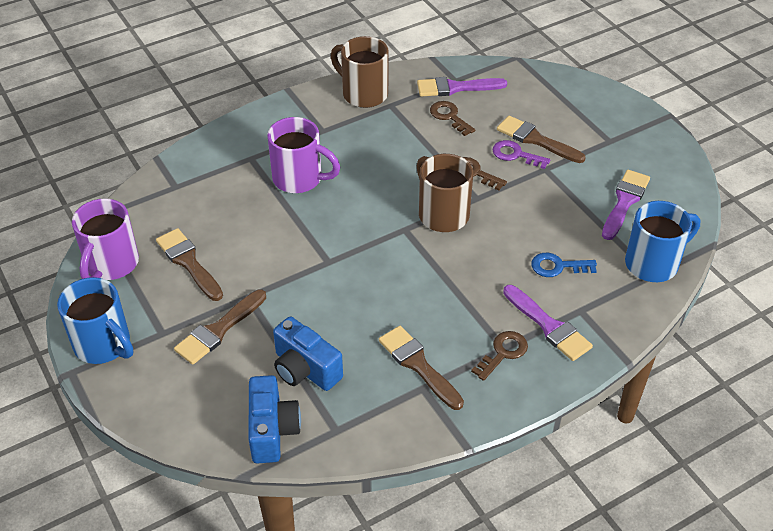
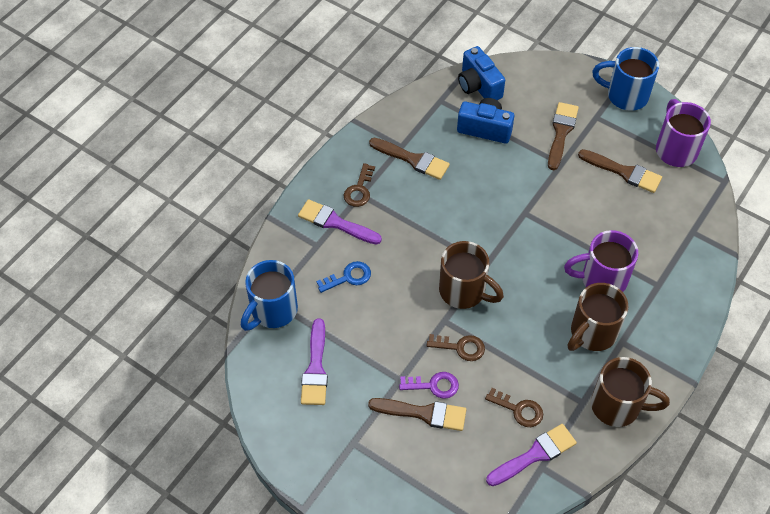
camera: 155 degrees right, 10 degrees up
none -> brown mug [568,283,629,351]

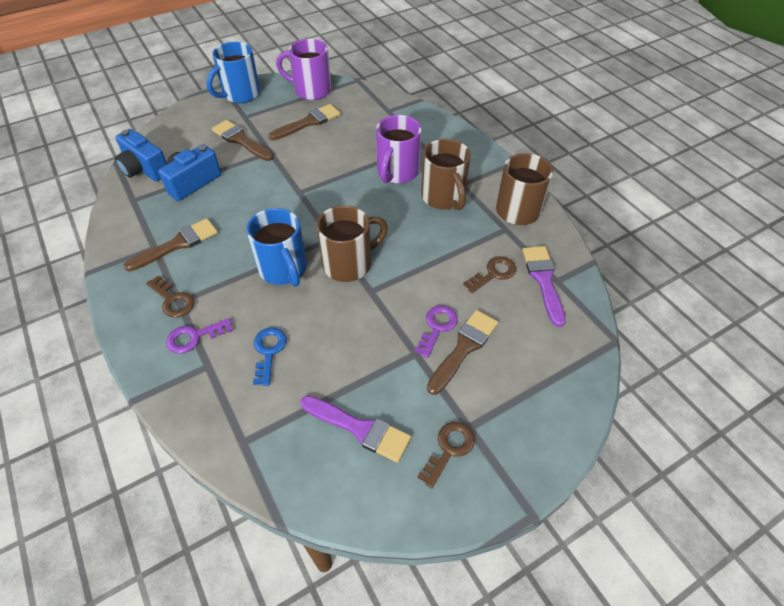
camera: 65 degrees left, 5 degrees down
blue mug [241,260,298,331] -> blue mug moved to [246,208,307,287]
purple brush [298,199,382,245] -> purple key [166,318,233,354]
brown key [427,334,485,361] -> brown key moved to [417,422,475,488]
blue camera [458,46,505,100] -> blue camera turned 45 degrees clockwise [115,129,167,181]

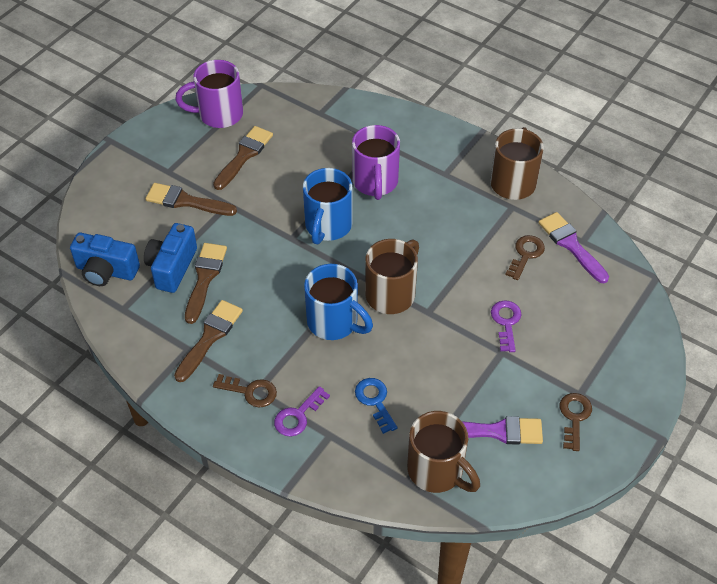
camera: 25 degrees left, 0 degrees up
blue mug [206,42,260,103] -> blue mug moved to [303,168,352,244]
brown mug [421,139,471,210] -> brown mug moved to [407,411,480,493]
brown brush [427,310,498,395] -> brown brush moved to [185,243,227,324]

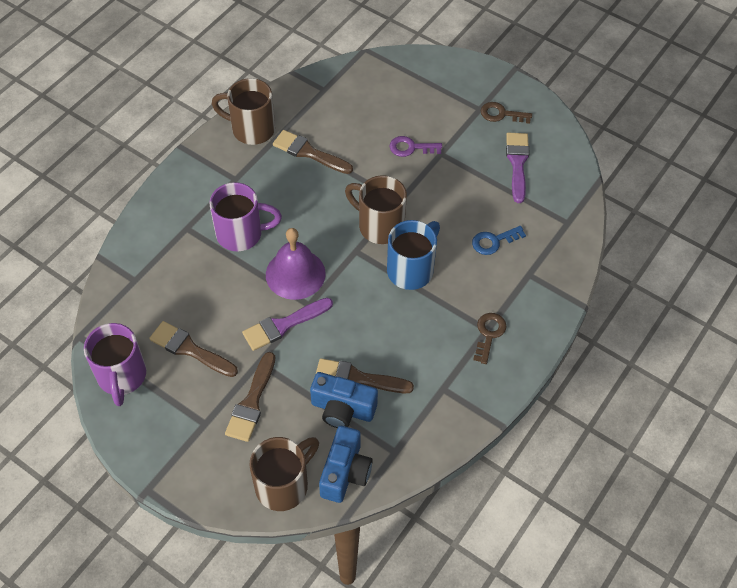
camera: 90 degrees left, 5 degrees up
brown brush [174,300,243,382] -> brown brush moved to [273,130,353,174]
purple key [274,386,330,437] -> none
blue mug [303,168,352,244] -> purple bell [266,228,326,300]
brown mug [407,411,480,493] -> brown mug moved to [249,437,319,511]
brown key [505,235,545,280] -> none
purple brush [538,212,609,284] -> purple brush moved to [242,298,333,351]

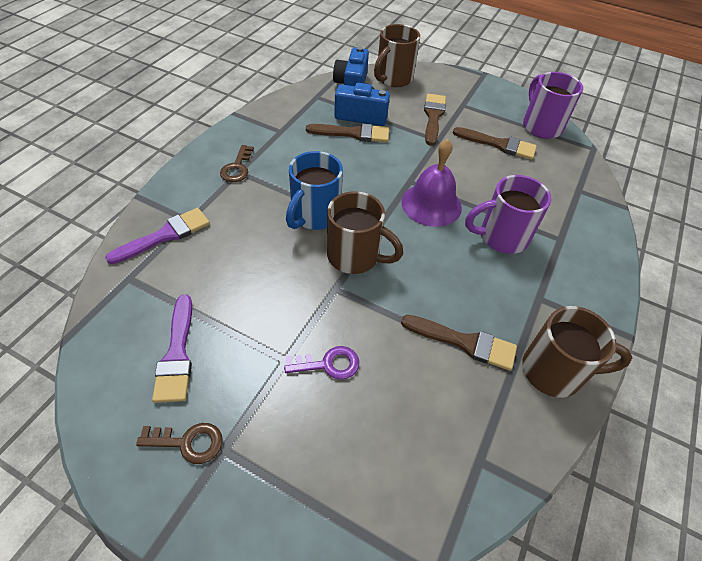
camera: 170 degrees right, 5 degrees down
purple brush [242,298,333,351] -> purple brush moved to [105,208,210,264]
blue key [472,226,526,255] -> none

